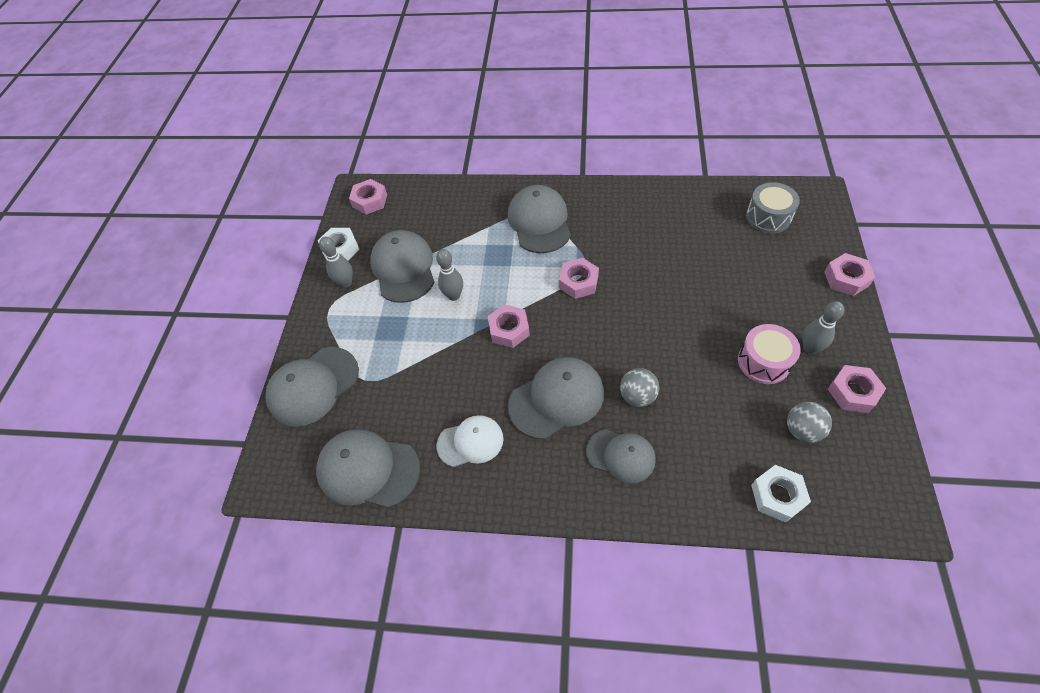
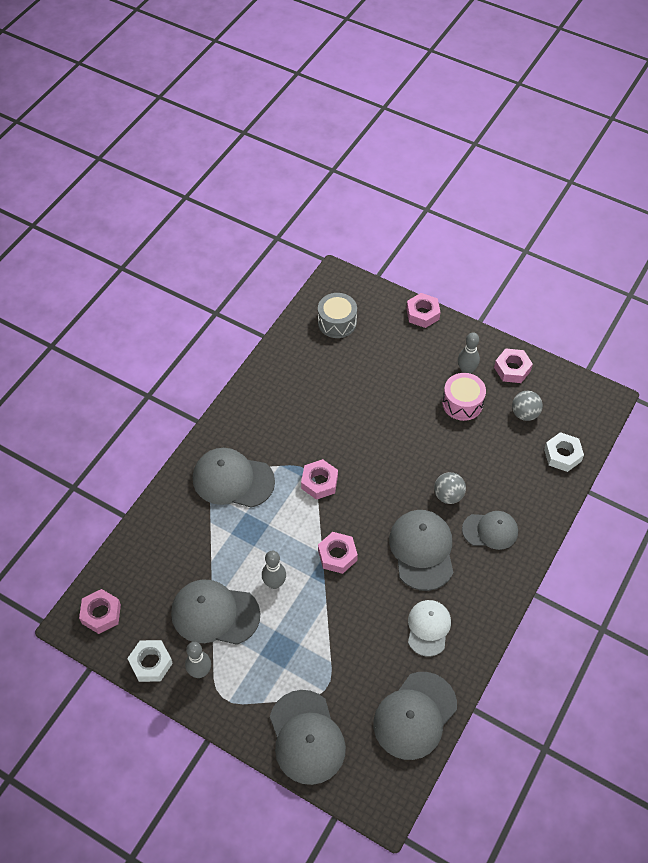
camera: 70 degrees left, 0 degrees up
grey cap [586,429,656,483] -> grey cap turned 45 degrees clockwise [462,511,518,550]

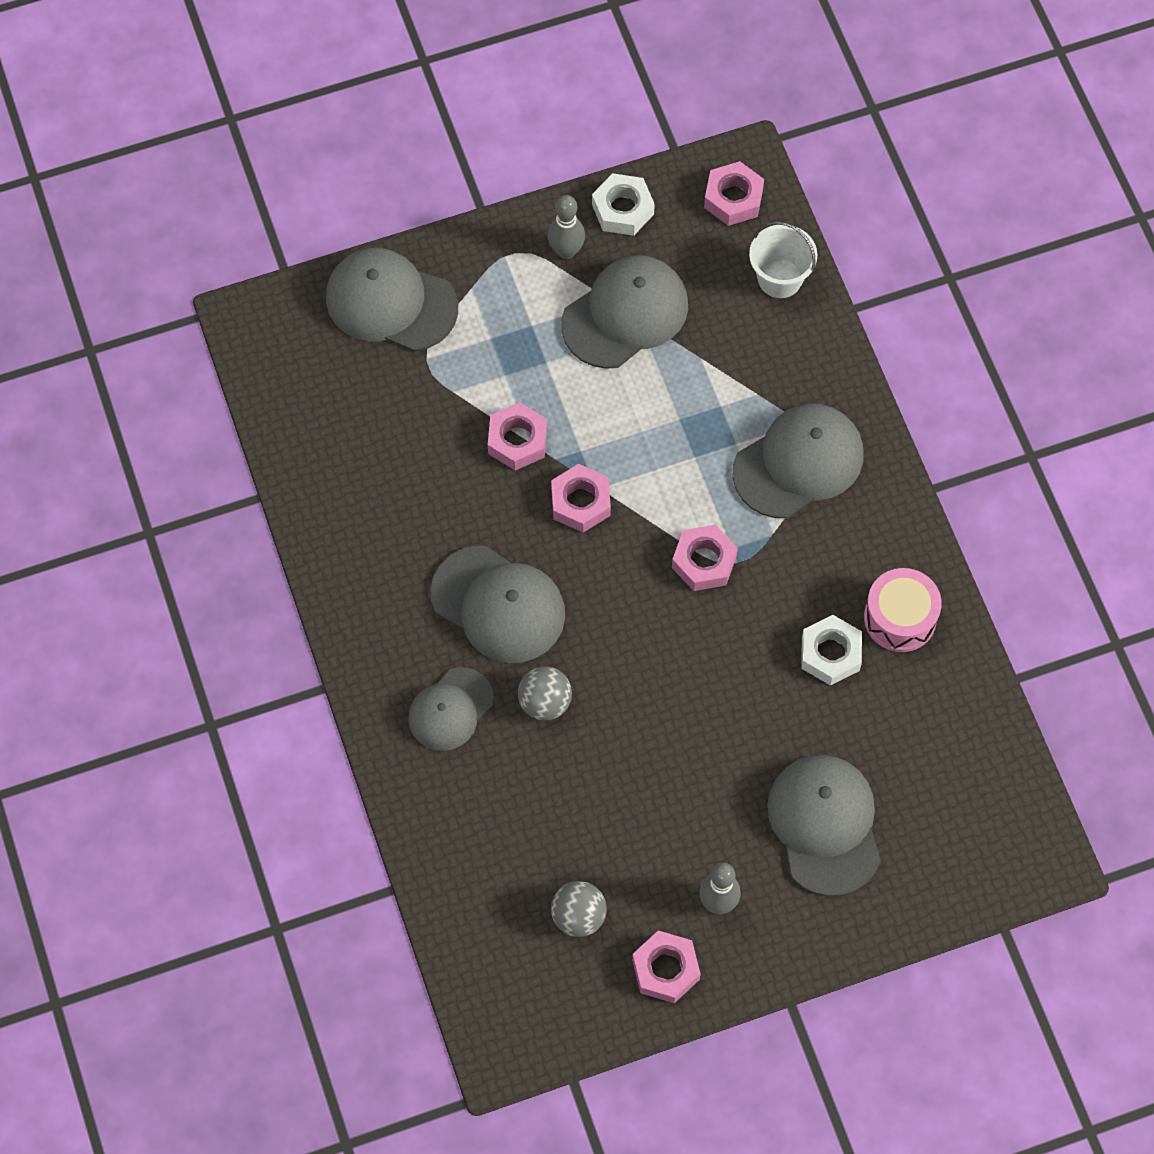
camera: 130 degrees right, 10 degrees up
grey bowling pin [262,551,286,589] -> none
grey drum [318,293,357,338] -> none
grey cap [373,672,457,760] -> grey cap moved to [767,755,881,896]
pink nut [406,293,441,328] -> pink nut moved to [488,402,547,470]
white cap [408,600,451,657] -> none
pink drum [442,373,486,421] -> pink drum moved to [864,568,942,652]
white nut [544,432,584,472] -> white nut moved to [801,615,862,686]
none -> white bucket [749,221,817,298]

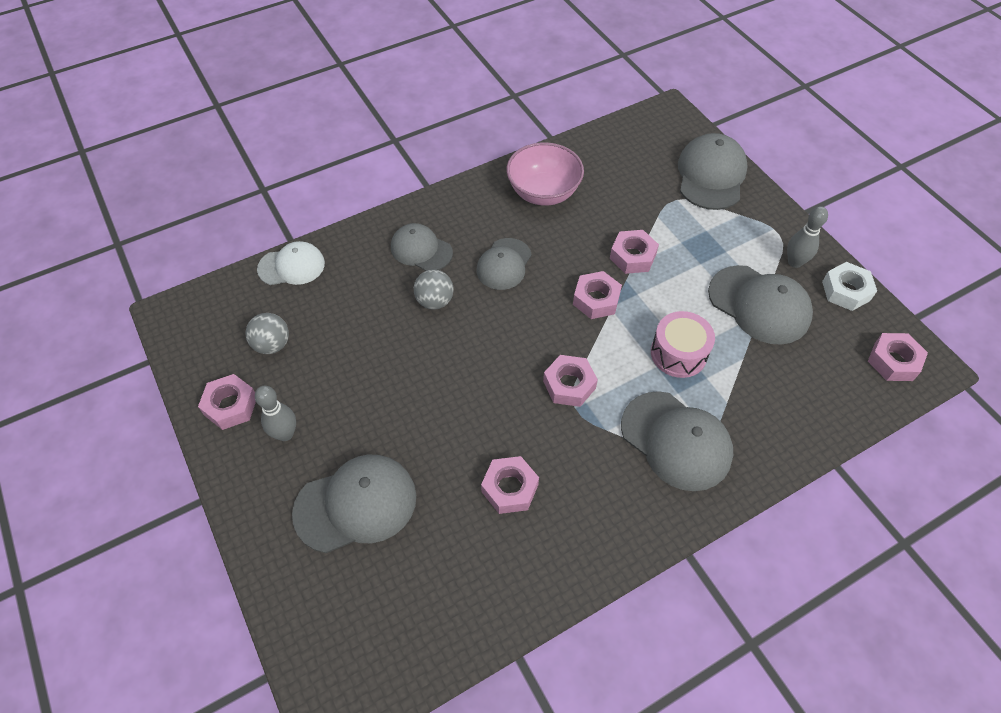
camera: 80 degrees right, 10 degrees down
grey cap [430,546,565,663] -> grey cap [476,238,532,290], size x0.65
white bucket [749,221,817,298] -> none
white nut [801,615,862,686] -> pink nut [481,456,539,514]
pink drum [864,568,942,652] -> pink drum moved to [651,311,715,378]
none -> white cap [257,241,325,285]
none -> pink bowl [507,142,584,206]

